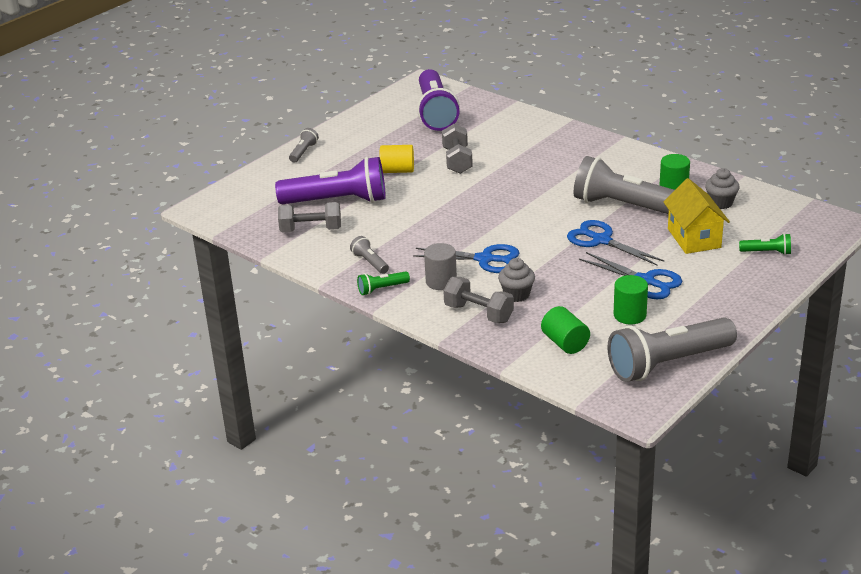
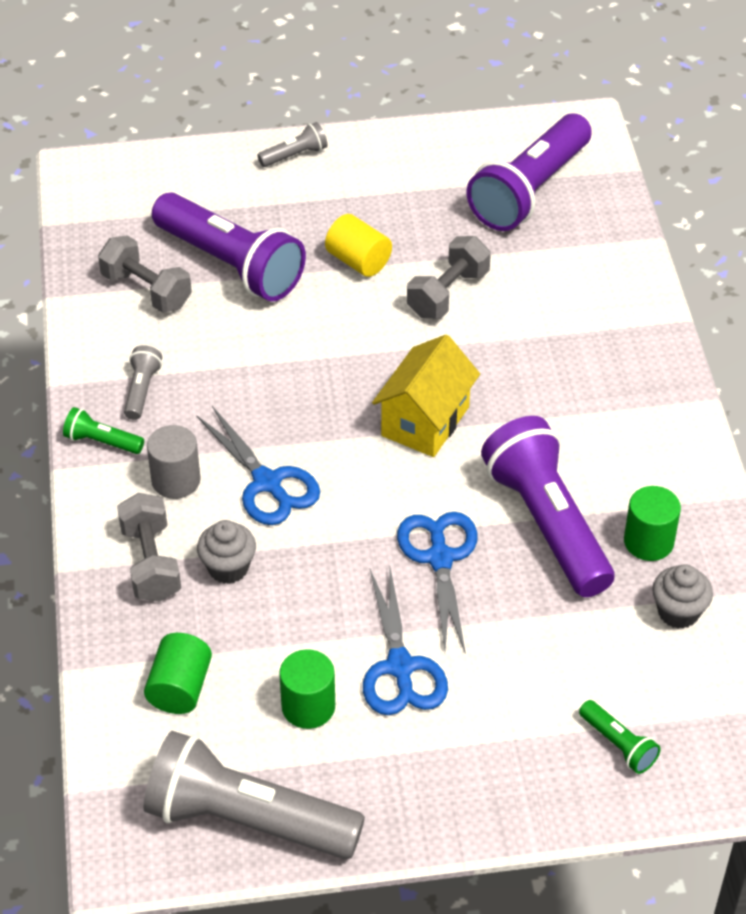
camera: 40 degrees right, 15 degrees up
grey flashlight [574,156,674,214] -> purple flashlight [481,416,614,597]
yellow house [663,178,730,254] -> yellow house moved to [372,334,480,457]

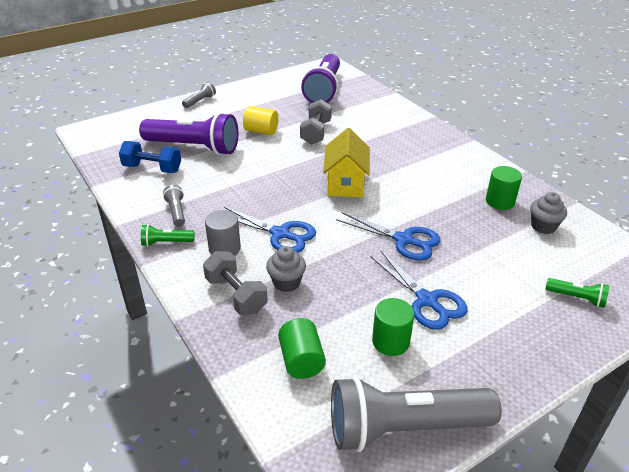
camera: 25 degrees left, 10 degrees down
grey dumbbell [98,235,192,313] -> blue dumbbell [119,141,181,173]
blue scissors [397,512,477,654] -> blue scissors turned 150 degrees clockwise [336,212,440,261]
purple flashlight [481,416,614,597] -> none

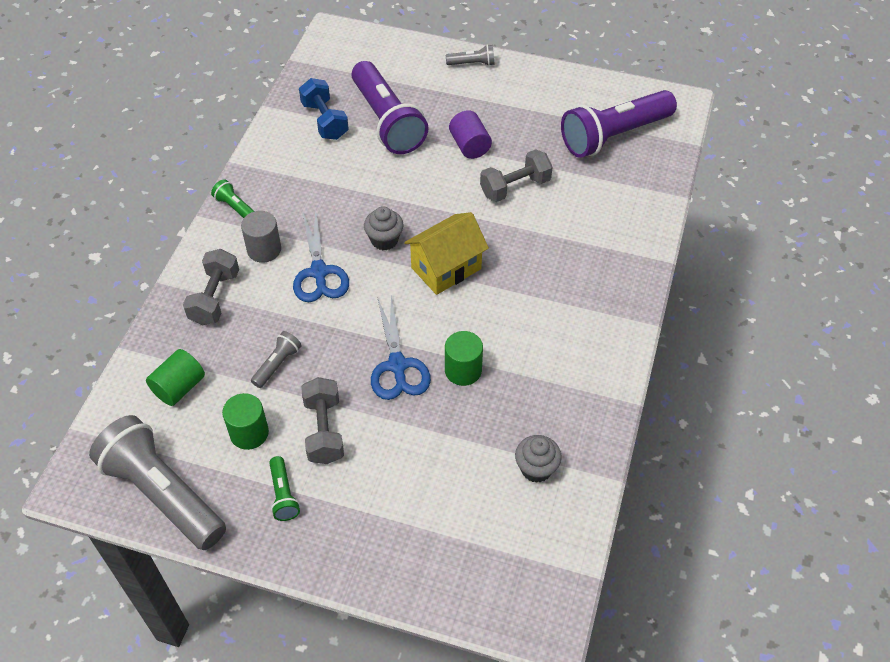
camera: 50 degrees right, 15 degrees up
grey flashlight [163,185,185,227] -> grey flashlight moved to [251,331,302,388]
yellow cylinder [243,106,278,135] -> purple cylinder [449,110,492,159]
grey cupcake [266,246,306,292] -> grey cupcake moved to [364,206,403,250]
blue scissors [370,251,467,330] -> grey dumbbell [301,377,344,464]
green cylinder [486,166,522,210] -> green cylinder moved to [445,331,483,386]
green flashlight [546,278,609,308] -> green flashlight moved to [269,456,300,521]

